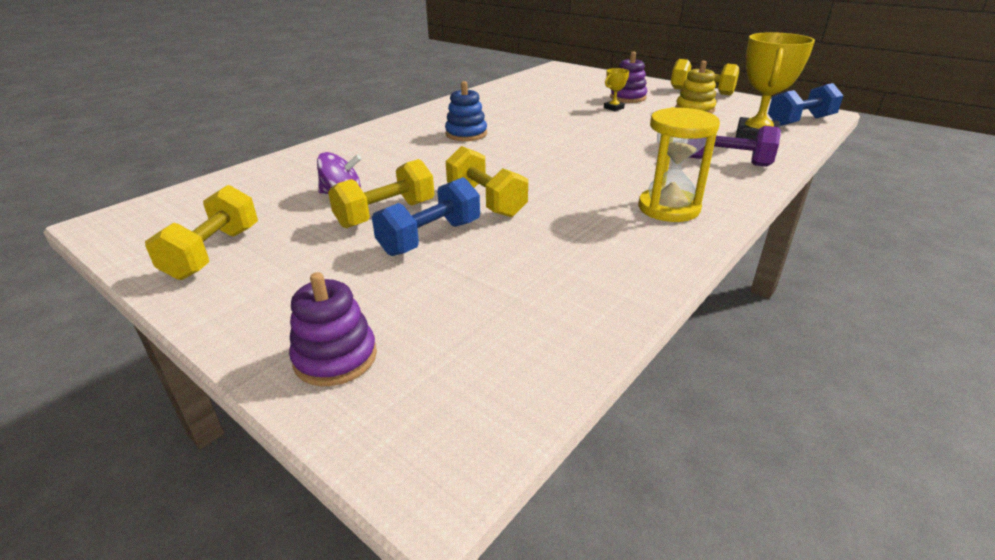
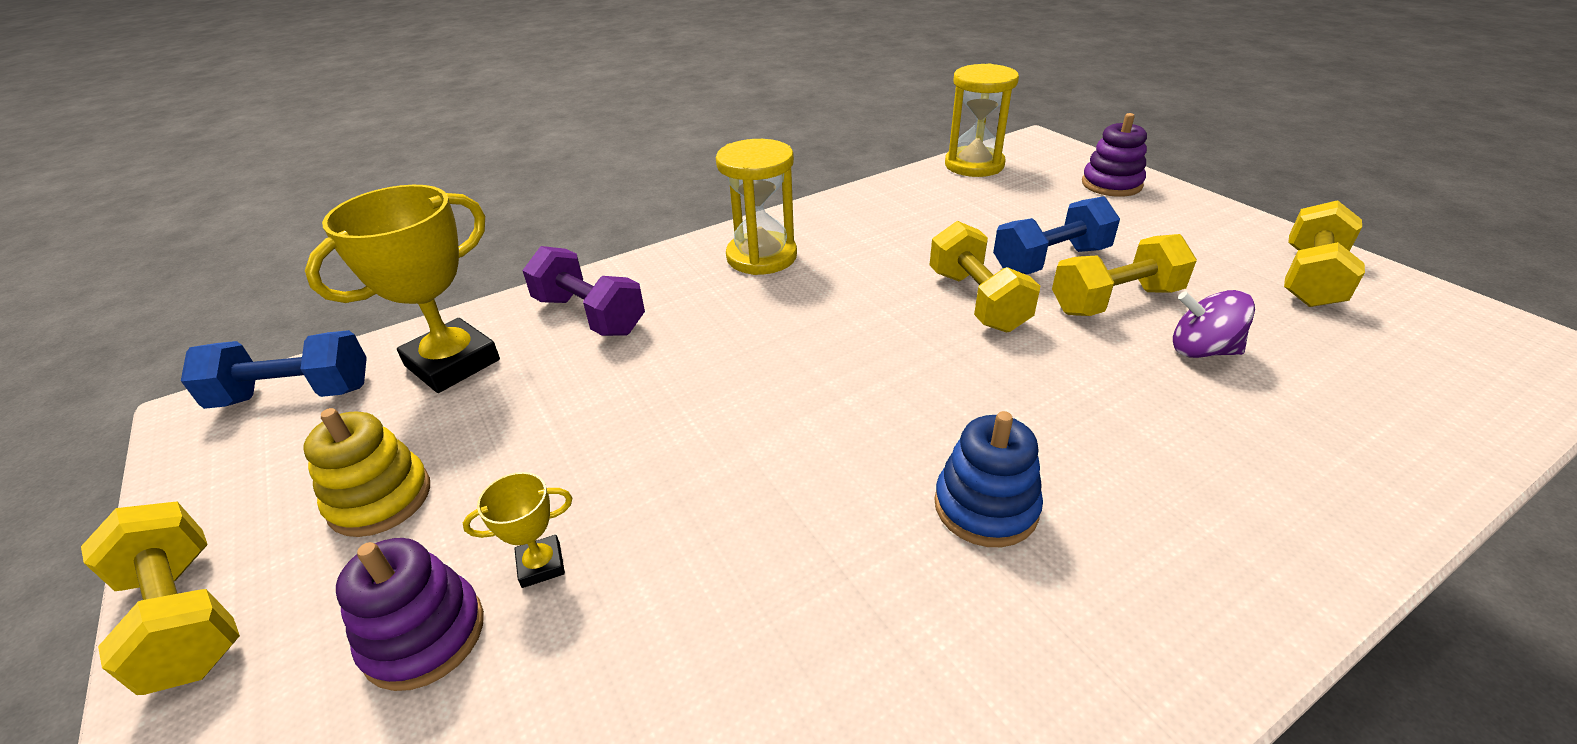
camera: 160 degrees left, 5 degrees up
none -> yellow hourglass [945,64,1019,177]

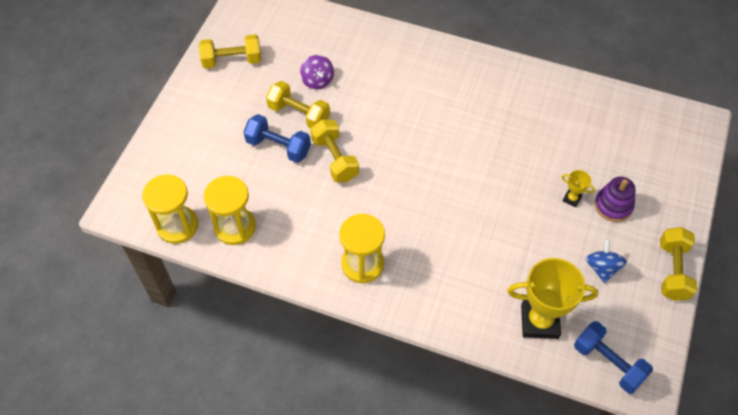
camera: 130 degrees left, 20 degrees up
yellow stacking toy [303,408,430,537] -> blue spinning top [586,239,627,283]
purple dumbbell [522,246,645,336] -> none
yellow dumbbell [930,221,1040,333] -> yellow dumbbell turned 60 degrees counterclockwise [310,119,359,182]
blue stacking toy [934,411,1043,547] -> none
purple stacking toy [1082,113,1147,197] -> none
none -> yellow hourglass [204,176,256,245]

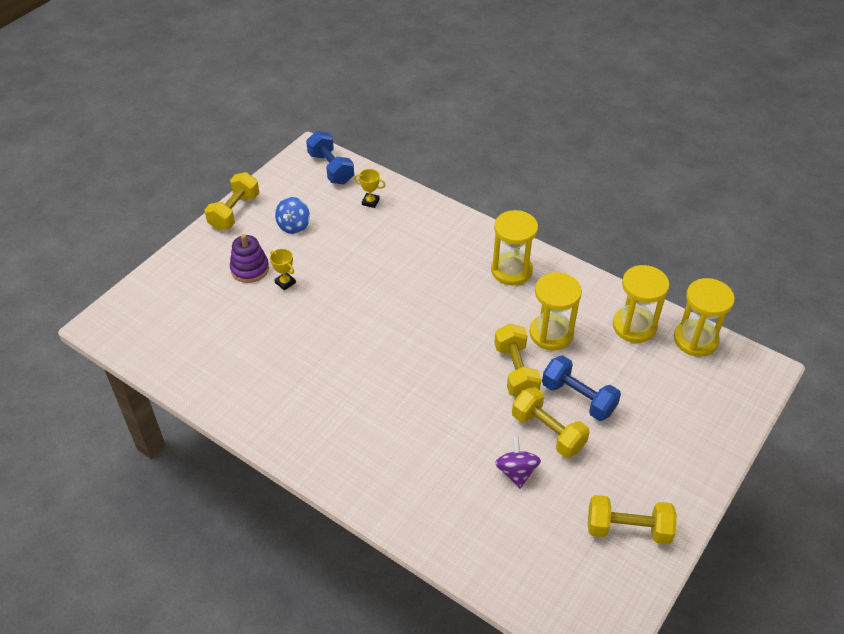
camera: 165 degrees left, 10 degrees down
yellow trophy [507,258,598,339] -> yellow trophy [354,169,385,208], size x0.45
none -> yellow hourglass [529,272,582,350]

